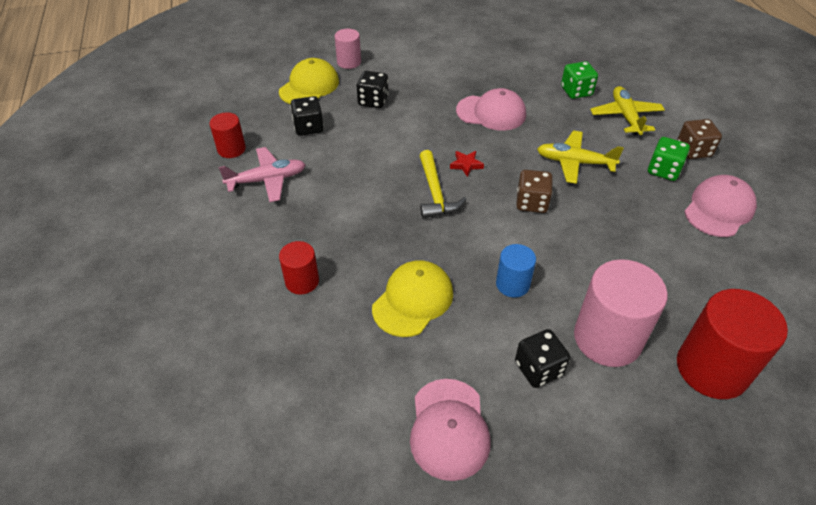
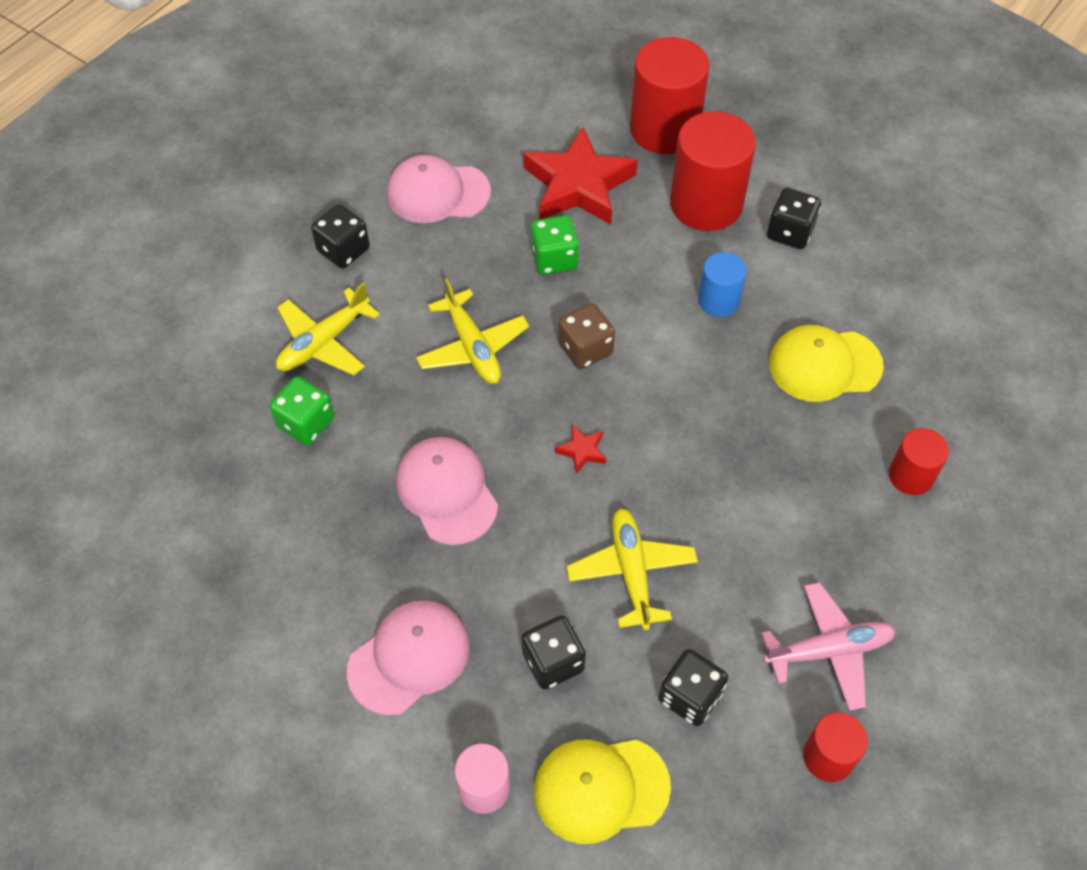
camera: 130 degrees left, 10 degrees up
pink plane [218,147,306,202] -> pink plane turned 135 degrees clockwise [761,582,896,711]
pink cap [410,379,491,481] -> pink cap moved to [347,601,470,716]
yellow hammer [419,150,467,219] -> none
pink cylinder [574,259,668,367] -> red cylinder [670,111,756,231]
green dice [648,137,690,181] -> green dice moved to [531,215,579,275]
brown dice [677,119,722,159] -> black dice [311,204,370,268]
none -> red star [523,127,638,225]
none -> yellow plane [566,508,698,630]

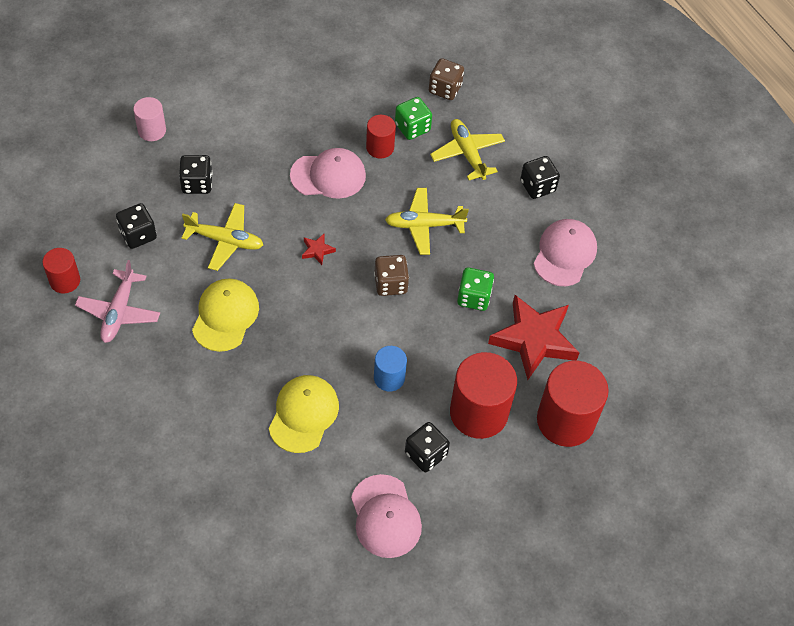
camera: 110 degrees right, 0 degrees up
pink cap [347,601,470,716] -> pink cap moved to [351,474,422,558]
yellow cap [534,739,671,844] -> yellow cap moved to [192,279,259,352]
red cylinder [889,428,949,495] -> red cylinder moved to [366,115,396,159]
none -> brown dice [429,58,464,100]

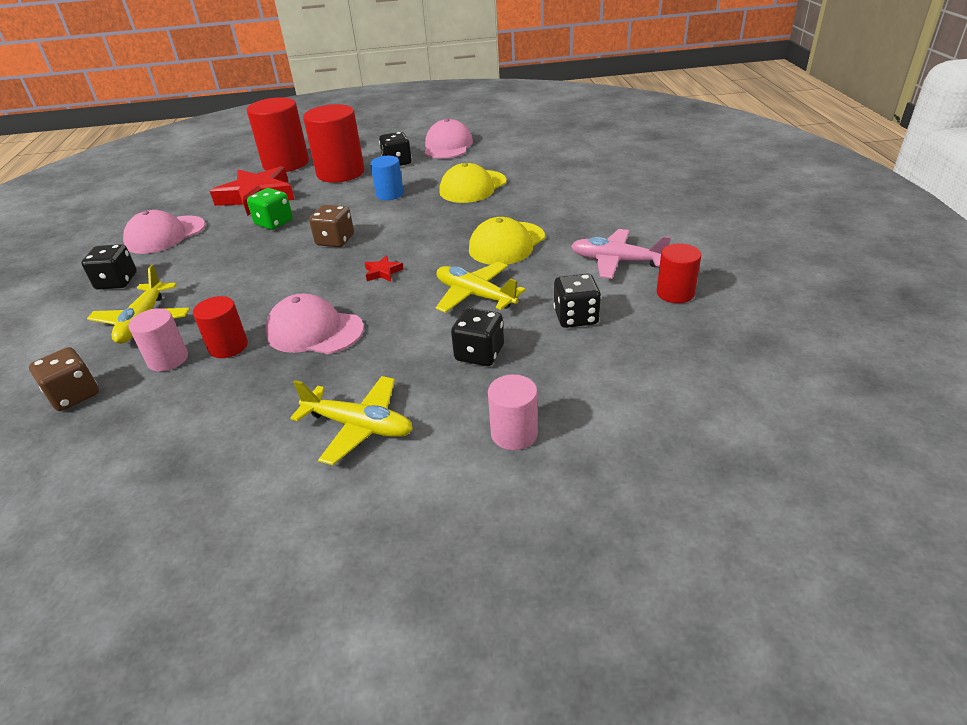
camera: 150 degrees left, 20 degrees down
pink plane [75,260,160,343] -> pink plane turned 105 degrees counterclockwise [571,229,671,279]
yellow plane [385,188,469,255] -> yellow plane moved to [291,376,413,465]
green dice [395,97,432,140] -> pink cylinder [128,308,188,372]

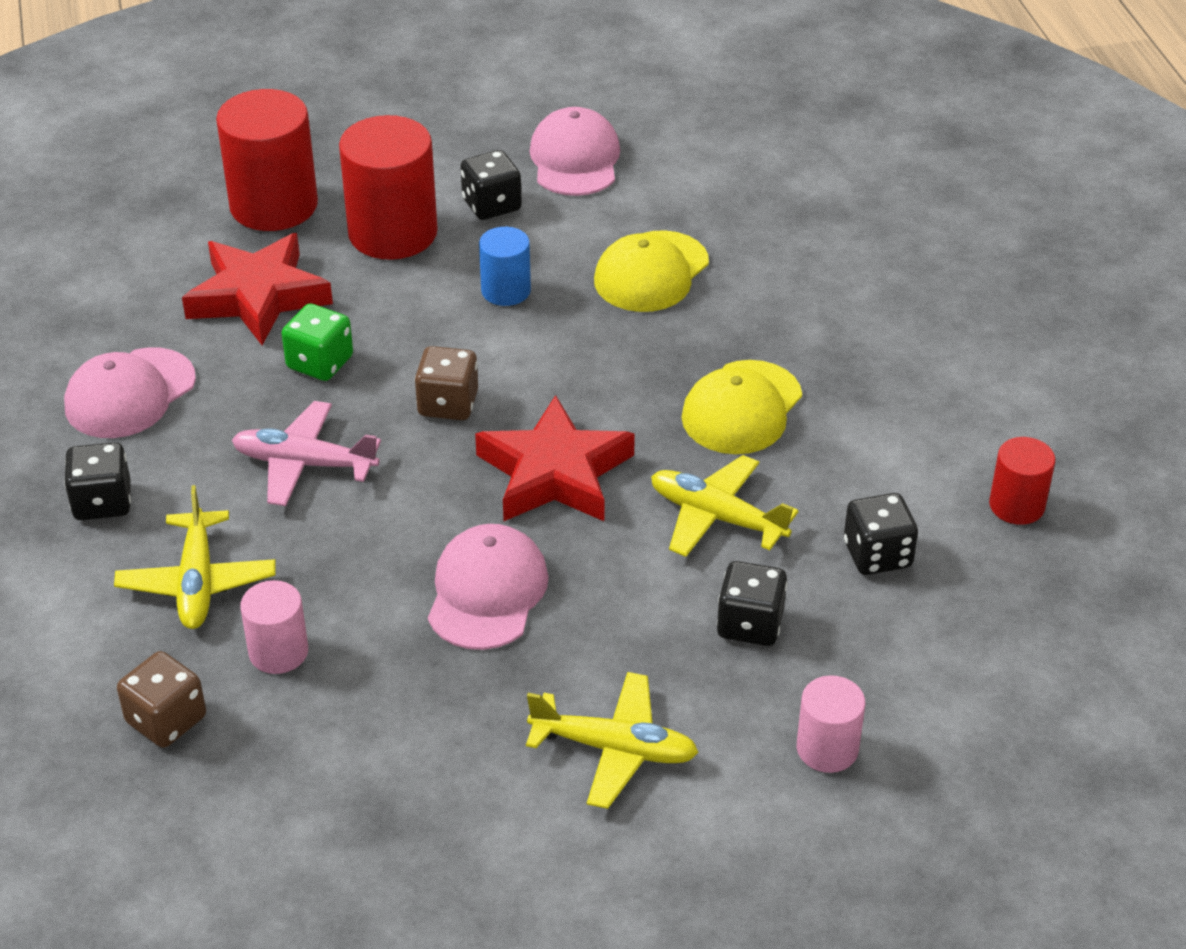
camera: 10 degrees left, 5 degrees up
red cylinder [193,296,248,358] -> none
pink cap [265,293,364,354] -> pink cap turned 90 degrees clockwise [428,524,549,650]
red star [364,255,404,282] -> red star [475,395,635,521], size x2.49
pink plane [571,229,671,279] -> pink plane moved to [232,401,381,506]

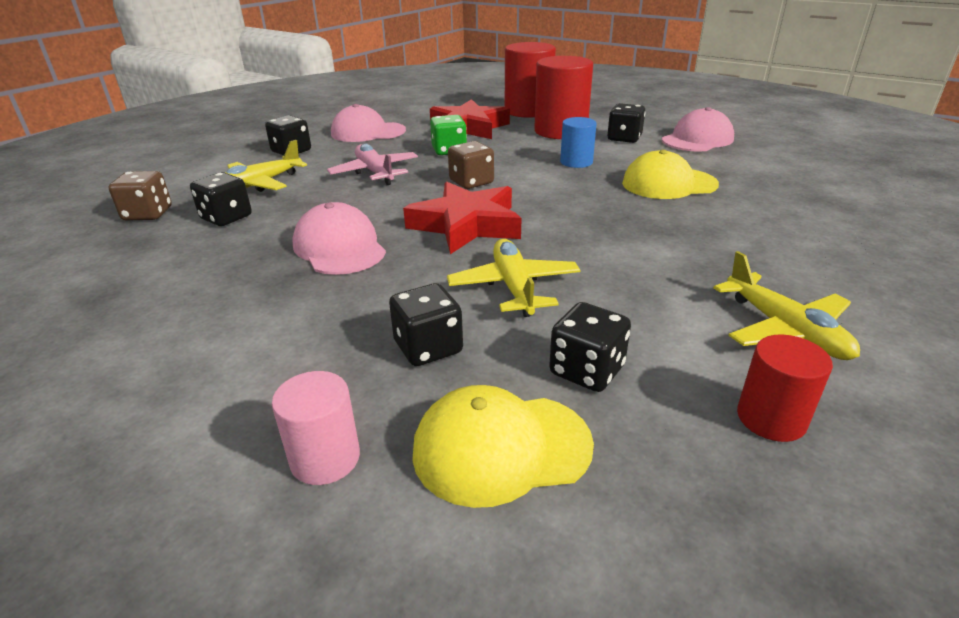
camera: 50 degrees right, 10 degrees down
pink cylinder [240,580,308,674] -> black dice [190,172,252,226]
pink cap [428,524,549,650] -> pink cap turned 90 degrees counterclockwise [292,202,386,275]
yellow plane [526,672,699,809] -> yellow plane moved to [714,251,860,360]
yellow cap [681,360,802,454] -> yellow cap moved to [412,385,594,508]

